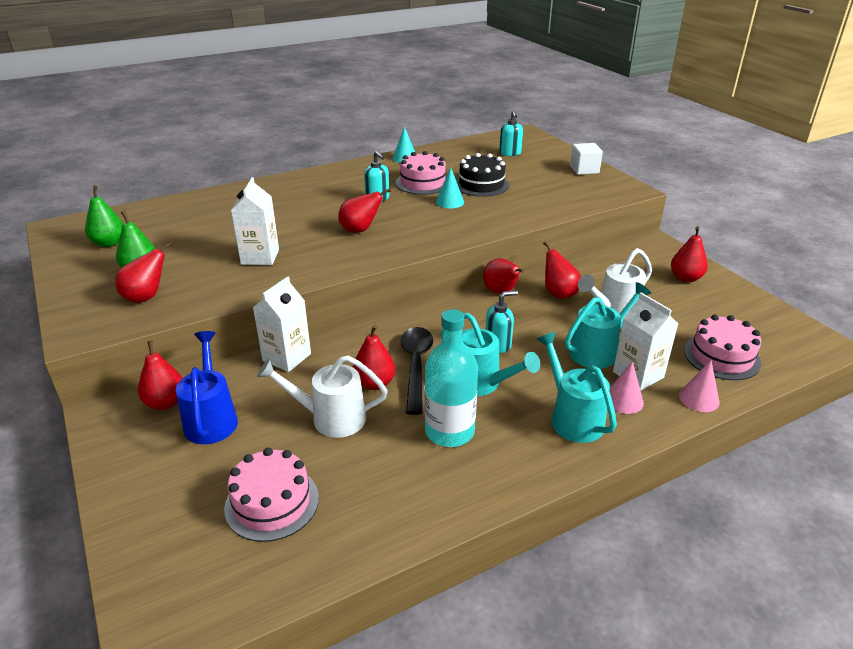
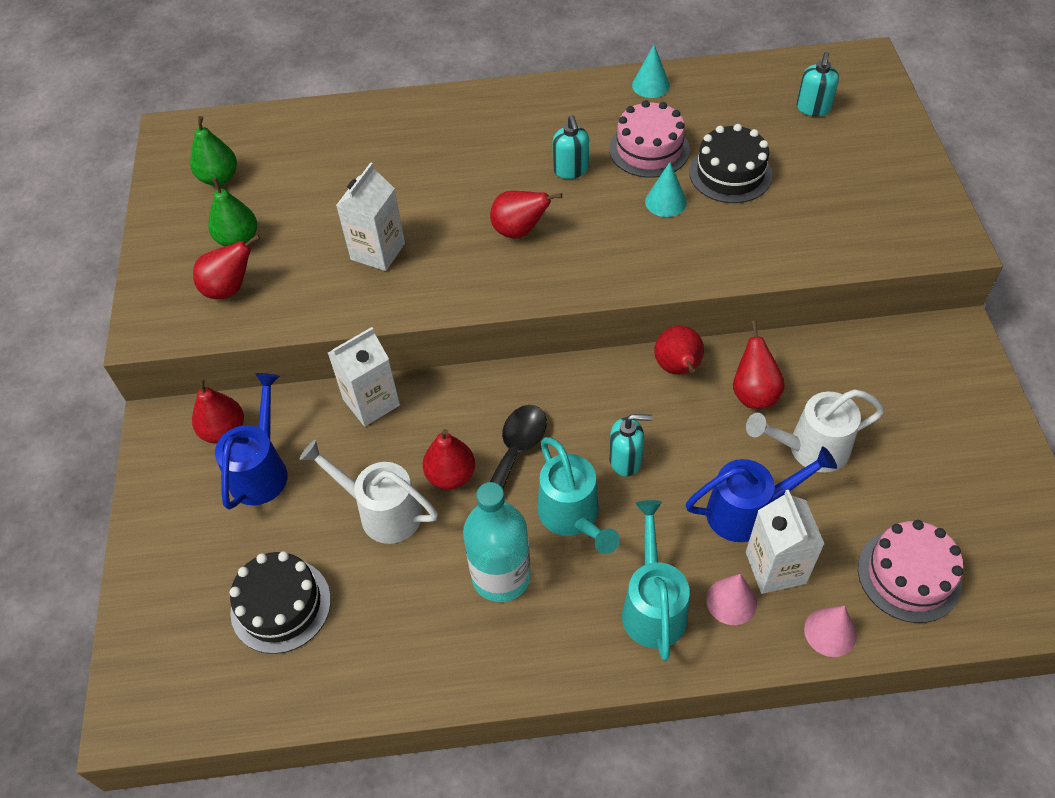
camera: 25 degrees right, 20 degrees up
pink cake [224,448,319,542] -> black cake [230,551,331,654]
turquoise watering can [565,282,651,369] -> blue watering can [686,446,837,542]
white cube [570,143,603,175] -> none
red pear [671,226,708,283] -> none

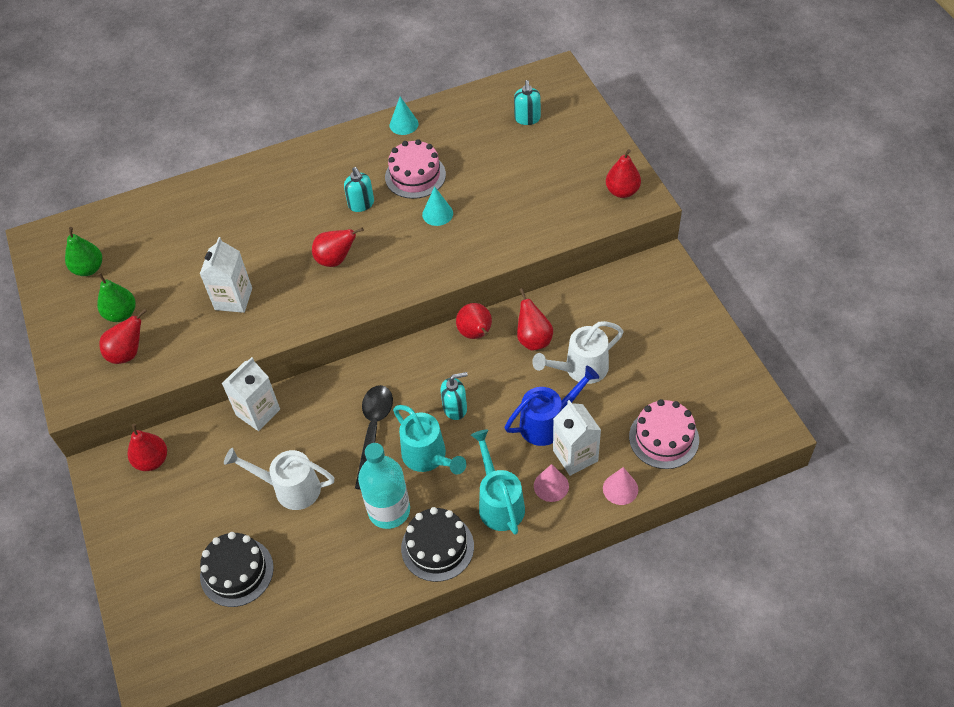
camera: 15 degrees left, 0 degrees up
blue watering can [215,373,288,510] -> none
red pear [423,429,475,490] -> red pear moved to [606,149,641,198]
black cake [689,124,772,203] -> black cake moved to [401,507,474,582]

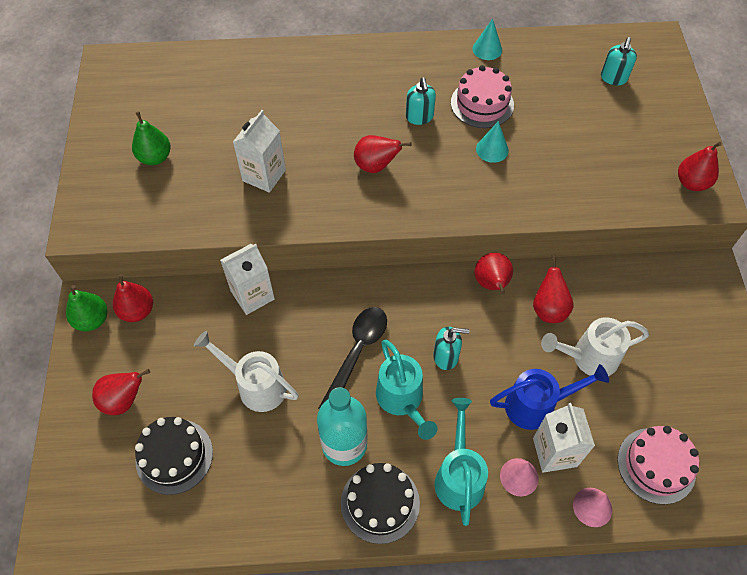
camera: 15 degrees right, 5 degrees up
green pear [65,227,102,276] -> green pear moved to [66,285,107,331]
red pear [99,308,147,364] -> red pear moved to [92,369,150,415]

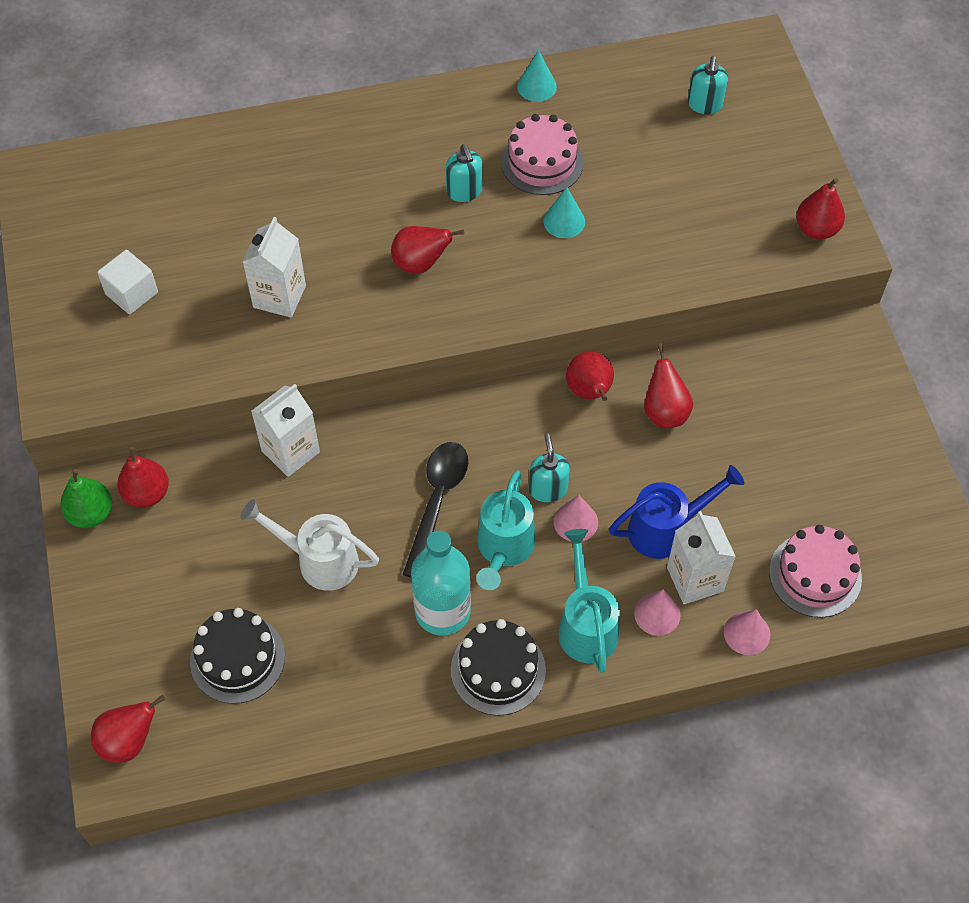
camera: 10 degrees left, 0 degrees up
red pear [92,369,150,415] -> red pear moved to [91,695,165,763]
green pear [132,111,171,165] -> white cube [97,250,158,314]
turquoise watering can [376,340,438,440] -> turquoise watering can turned 45 degrees clockwise [476,470,536,590]
turquoise soap dispenser [433,327,469,370] -> turquoise soap dispenser turned 90 degrees counterclockwise [529,434,570,502]
white watering can [541,317,649,376] -> none
none -> pink cone [554,495,598,542]

